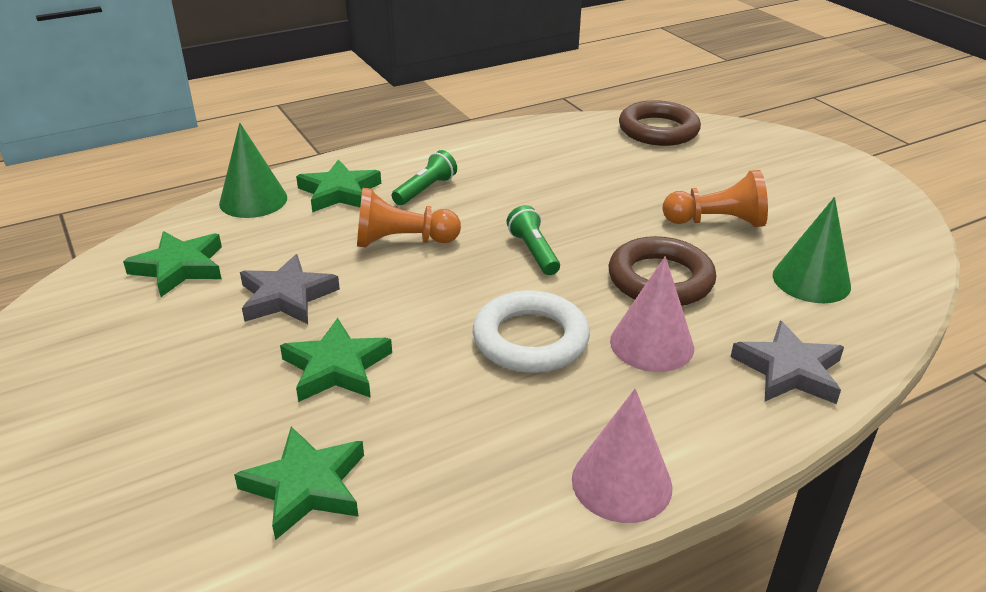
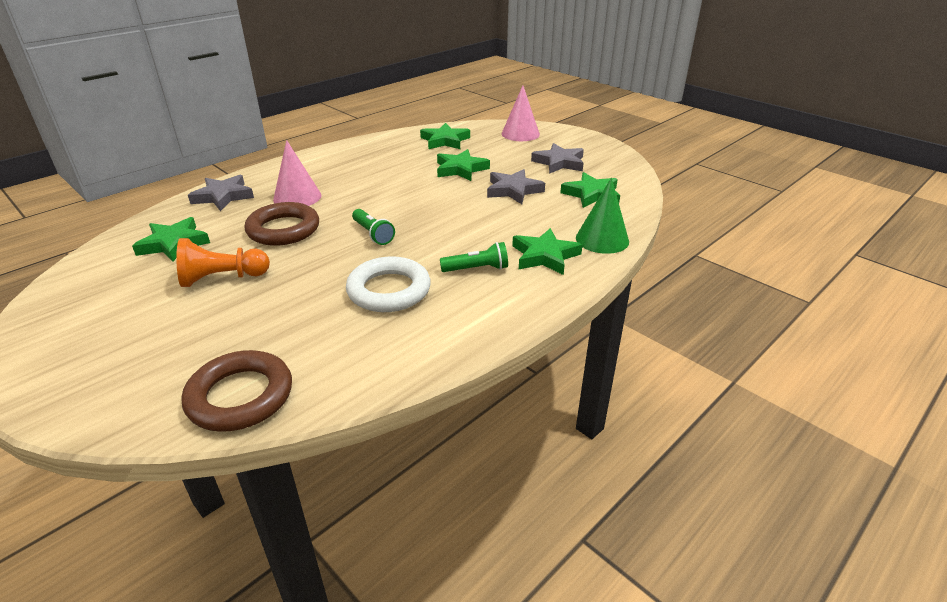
camera: 165 degrees right, 0 degrees up
orange pawn [357,188,461,247] -> none
green flashlight [392,150,457,205] -> green flashlight turned 120 degrees counterclockwise [440,242,508,272]
white ring [473,290,590,373] -> white ring moved to [346,256,431,312]
pink cone [572,388,673,523] -> pink cone moved to [502,85,540,141]
green cone [773,197,851,303] -> green star [132,217,210,262]
none -> grey star [531,143,584,174]

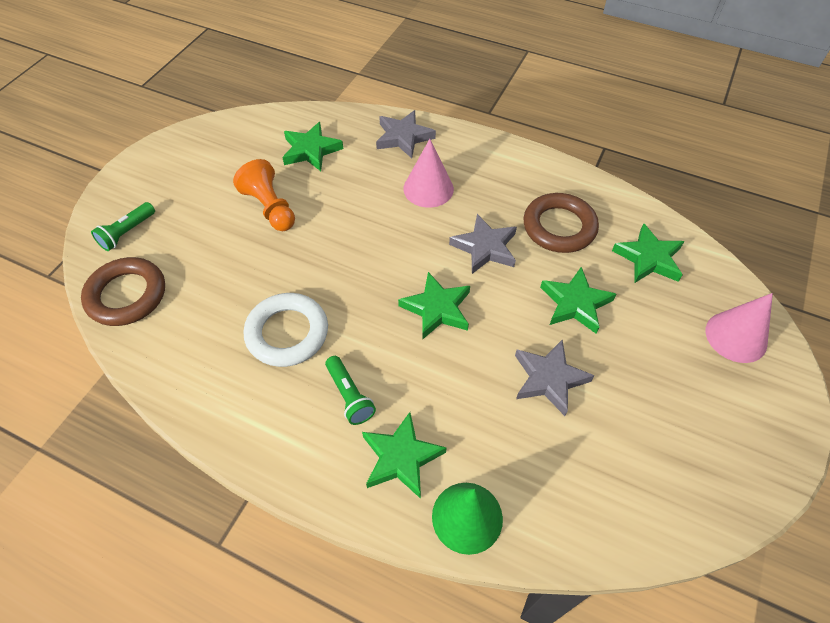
camera: 70 degrees right, 20 degrees up
brown ring [244,202,319,246] -> brown ring moved to [523,193,599,253]
green flashlight [352,209,395,245] -> green flashlight moved to [91,202,155,251]
grey star [531,143,584,174] -> grey star moved to [449,214,517,274]
green star [560,172,620,208] -> green star moved to [398,272,470,340]

